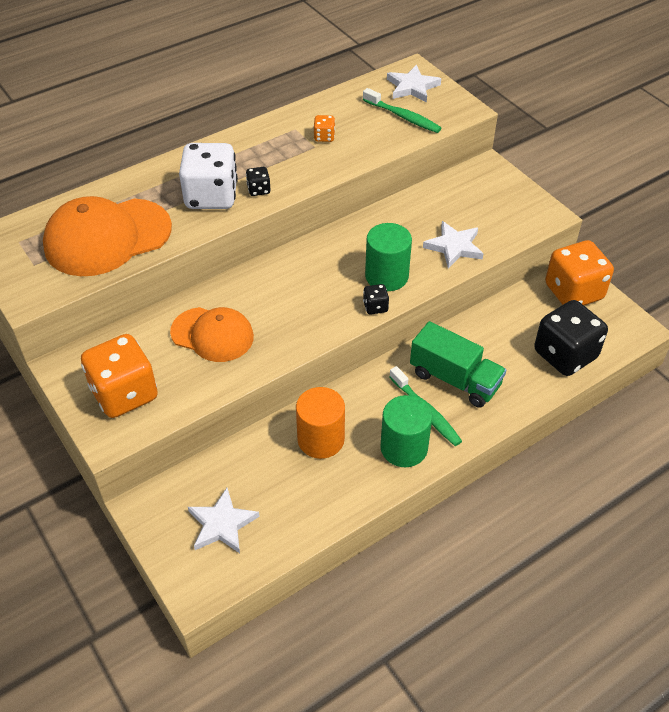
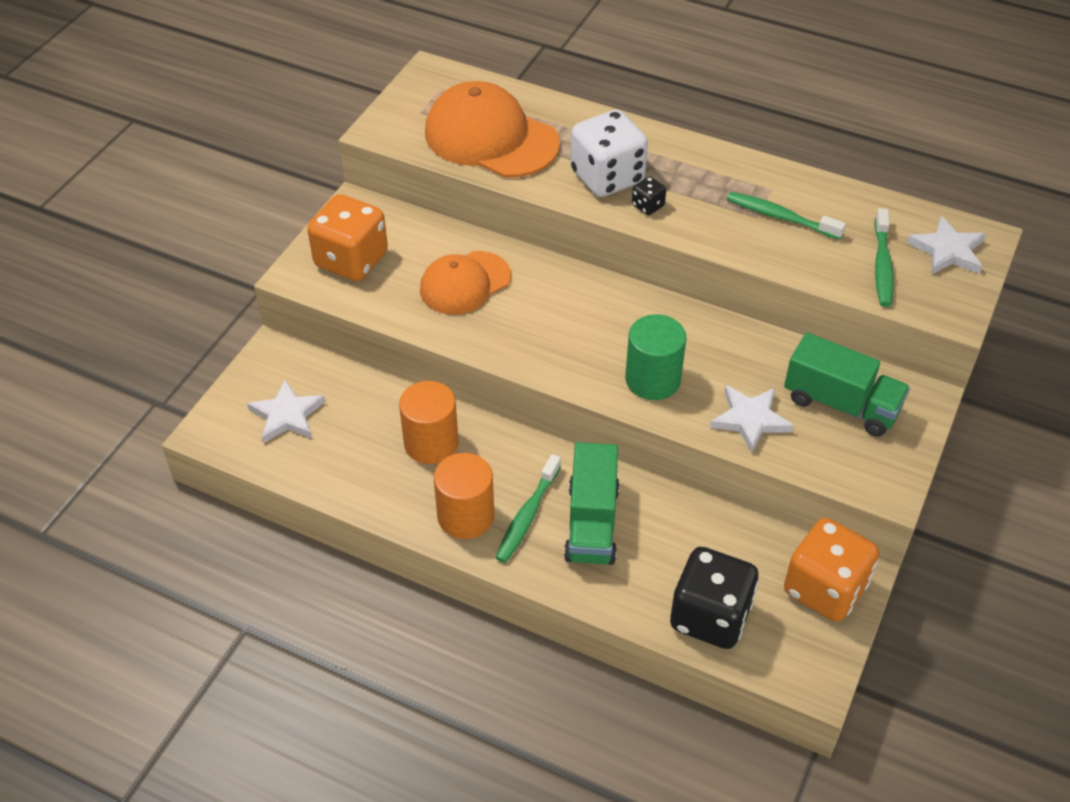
camera: 60 degrees right, 0 degrees up
orange cap [170,307,254,362] -> orange cap turned 60 degrees clockwise [420,251,511,315]
orange dice [313,115,335,142] -> green toothbrush [727,192,846,240]
black dice [363,284,389,315] -> none
green cylinder [380,395,432,467] -> orange cylinder [434,453,494,539]
none -> green truck [784,333,910,437]

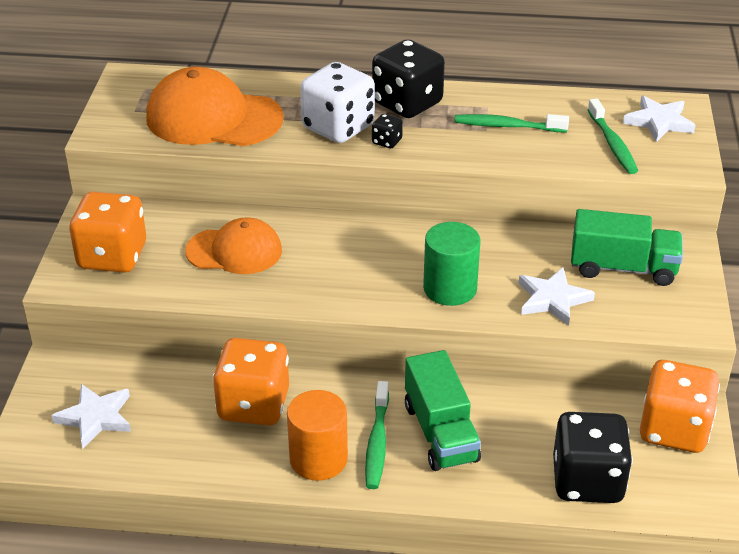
camera: 20 degrees left, 10 degrees down
orange cylinder [399,381,459,464] -> orange dice [212,338,289,425]
orange cap [420,251,511,315] -> orange cap turned 120 degrees counterclockwise [185,217,282,274]
none -> black dice [372,39,445,118]

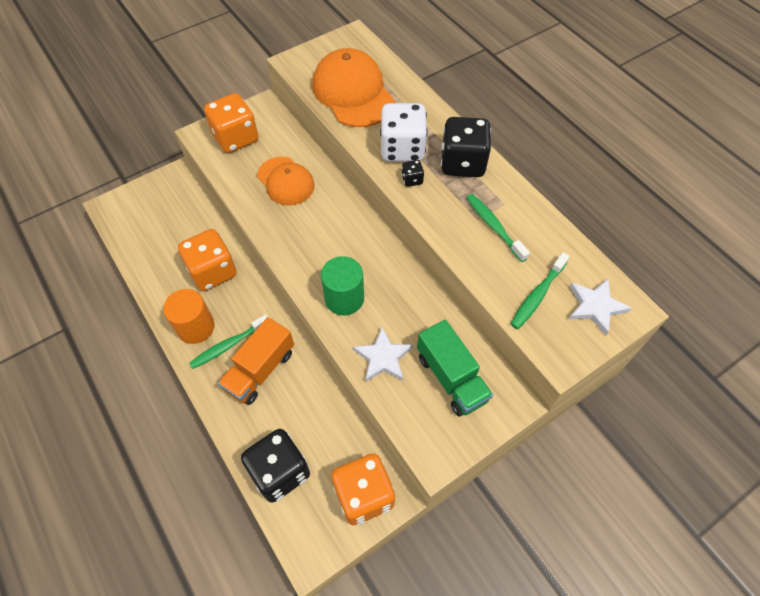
camera: 50 degrees right, 20 degrees up
white star [51,384,131,449] -> none
green truck [405,350,481,471] -> orange truck [218,317,294,405]

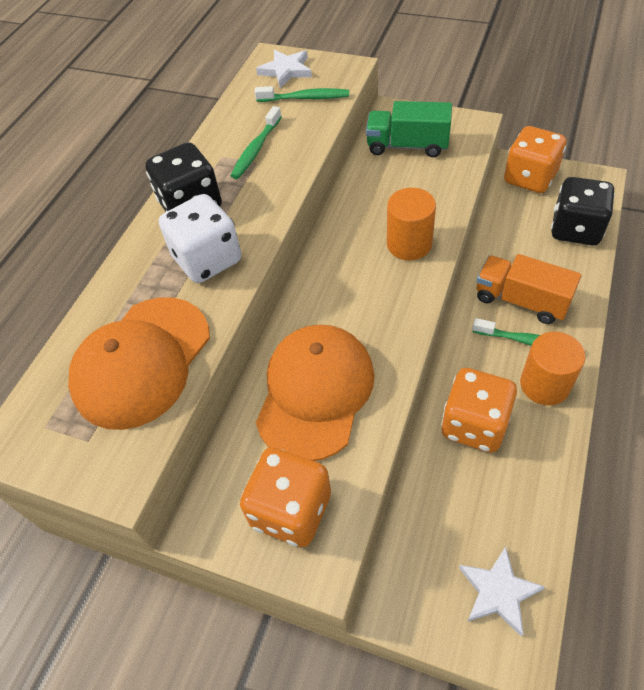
camera: 120 degrees left, 5 degrees down
orange truck [218,317,294,405] -> orange truck turned 150 degrees counterclockwise [476,254,581,324]
orange cap [257,157,315,205] -> orange cap [256,325,375,461], size x1.53
green cylinder [321,256,364,316] -> orange cylinder [387,188,436,260]
white star [353,327,413,382] -> white star moved to [459,546,545,637]
black dice [402,160,424,187] -> none
green truck [417,320,493,417] -> green truck turned 105 degrees counterclockwise [366,101,452,157]

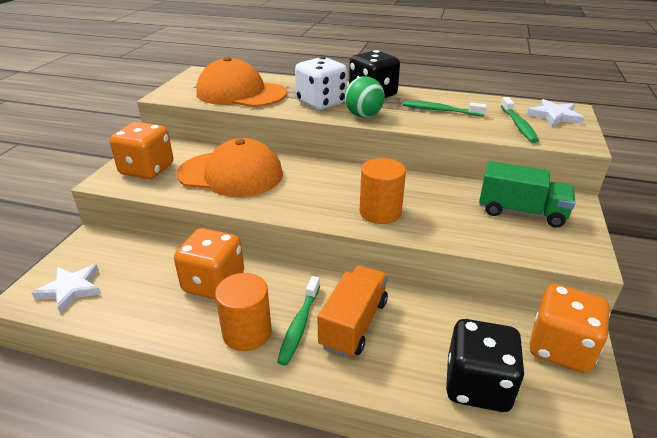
camera: 80 degrees right, 20 degrees down
green truck [366,101,452,157] -> green truck turned 105 degrees clockwise [479,161,575,228]
none -> green ball [345,76,385,118]

